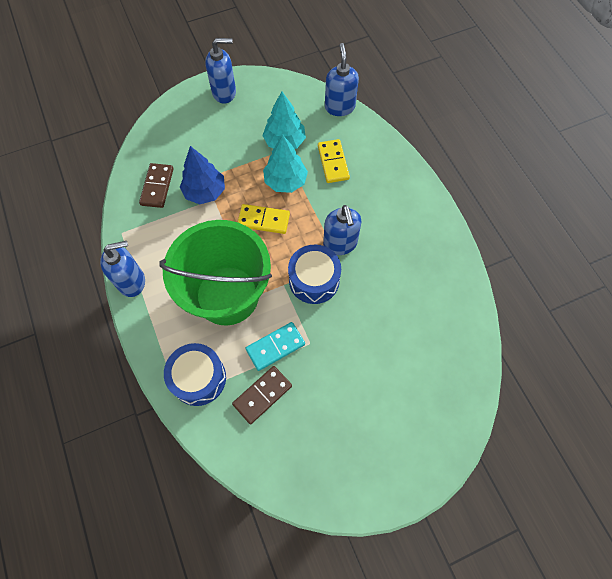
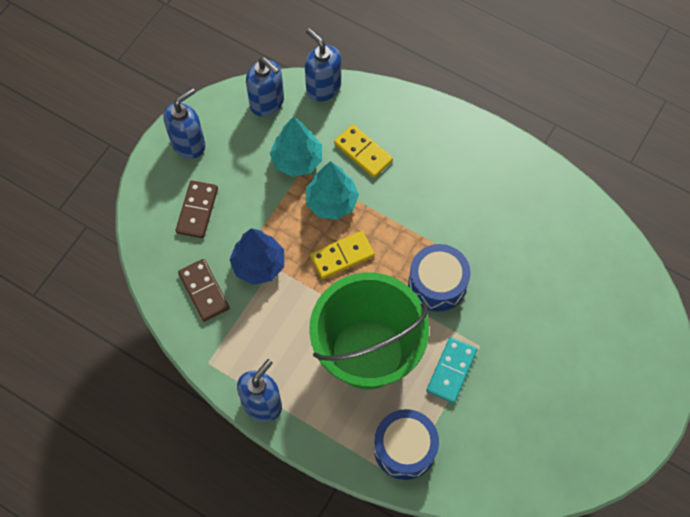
camera: 35 degrees left, 0 degrees up
brown domino [232,366,292,424] -> brown domino moved to [176,180,218,238]
blue soap dispenser [323,205,362,255] -> blue soap dispenser moved to [246,57,284,117]

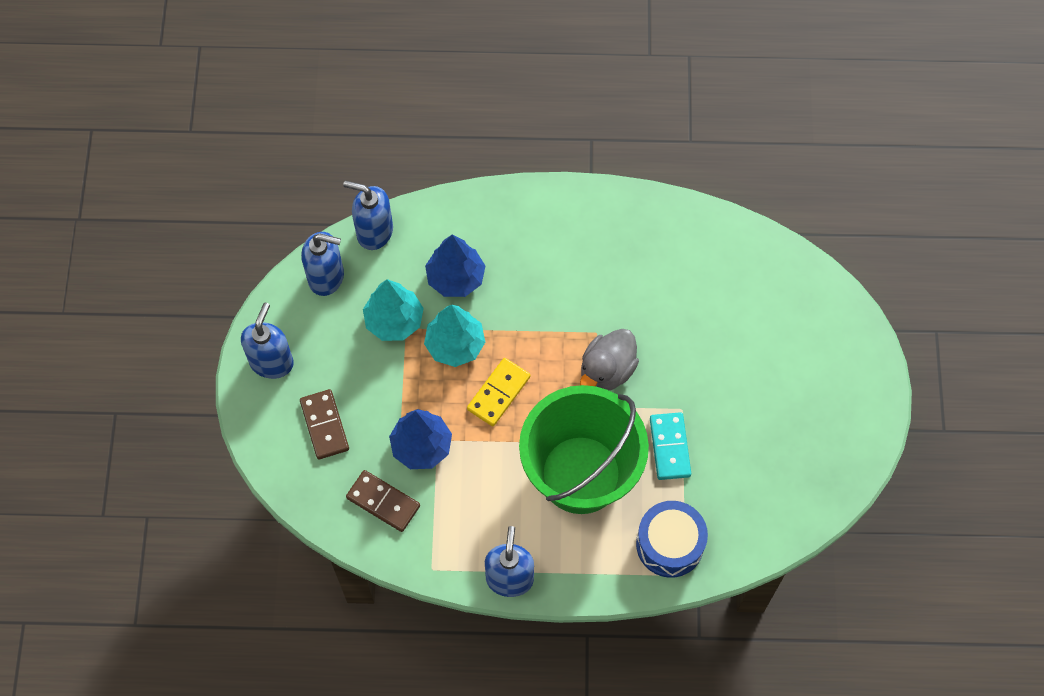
camera: 30 degrees left, 0 degrees up
yellow domino [334,124,393,178] -> blue tree [425,235,485,297]
blue drum [408,244,471,312] -> grey duck [580,329,639,391]

